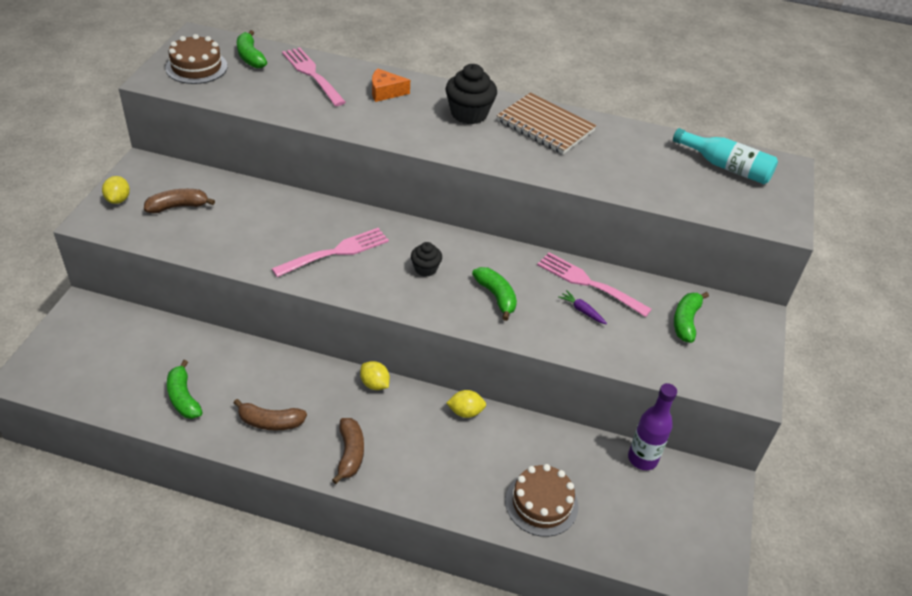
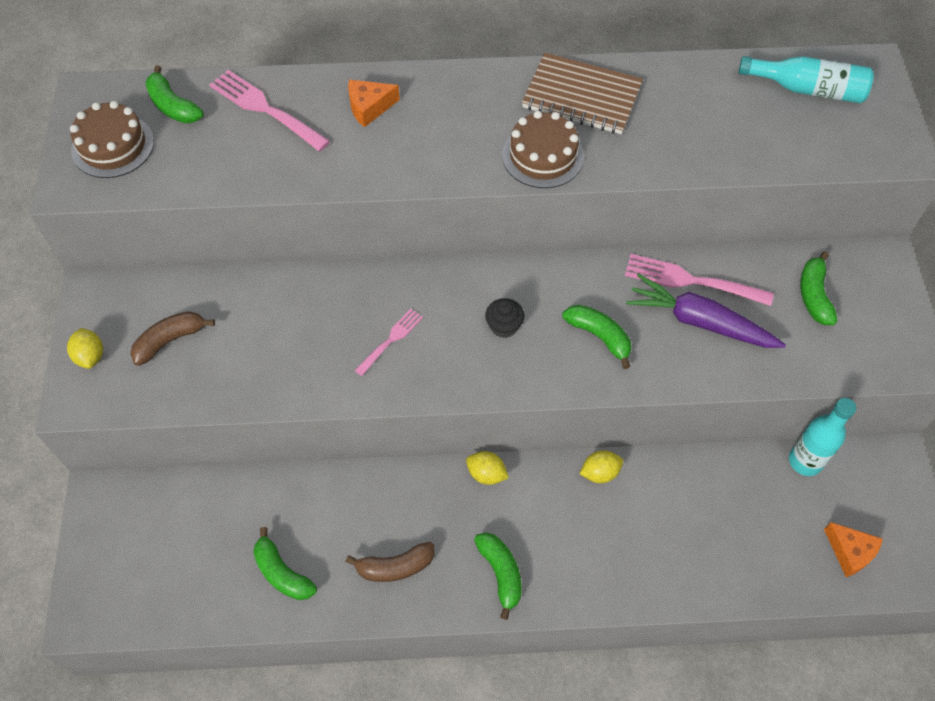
camera: 15 degrees left, 15 degrees up
pink fork [272,228,389,277] -> pink fork [354,309,423,376], size x0.60
brown banana [332,418,364,484] -> green banana [474,532,522,620]
black cupcake [446,64,497,124] -> none
brown cake [505,464,579,537] -> brown cake moved to [502,111,584,188]
purple carrot [558,290,607,324] -> purple carrot [626,274,786,348], size x2.36
purple bottle [628,383,677,470] -> turquoise bottle [789,398,856,476]
none -> orange cheese [824,522,883,577]

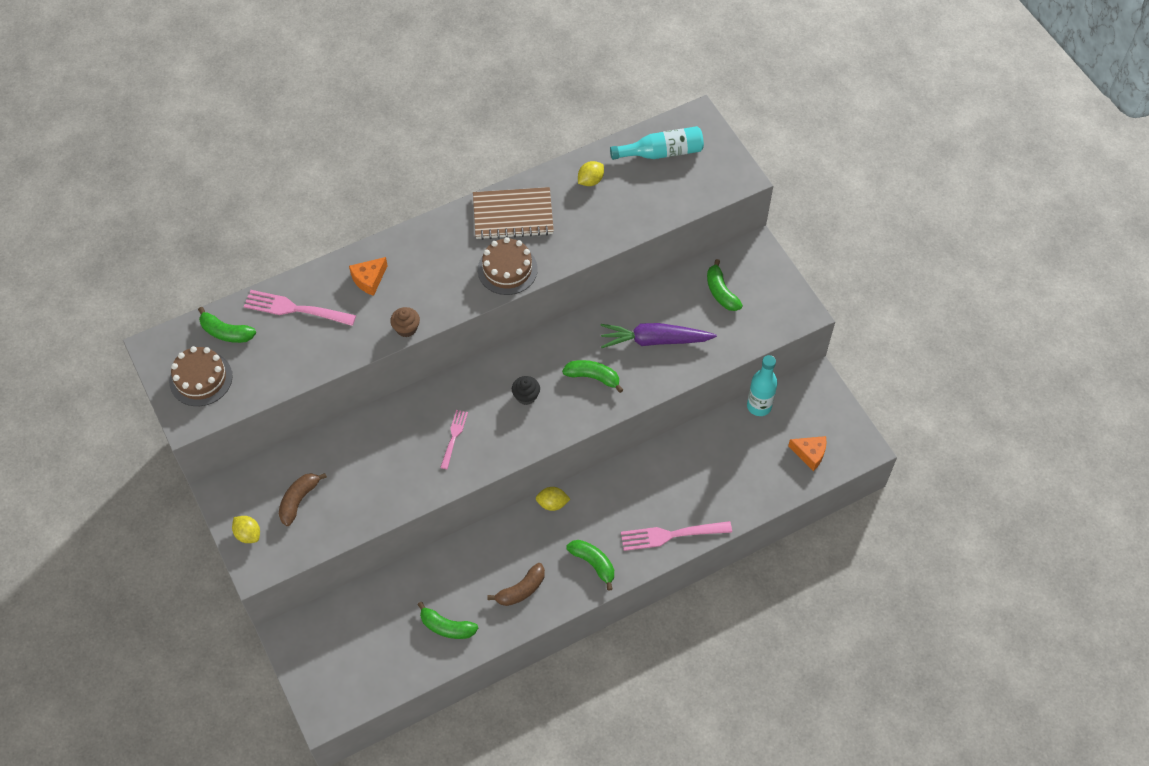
camera: 25 degrees left, 0 degrees up
yellow lemon [580,450,623,483] -> yellow lemon moved to [578,161,604,186]
pink fork [625,254,774,306] -> pink fork moved to [621,521,732,551]
none -> brown cupcake [390,307,420,337]

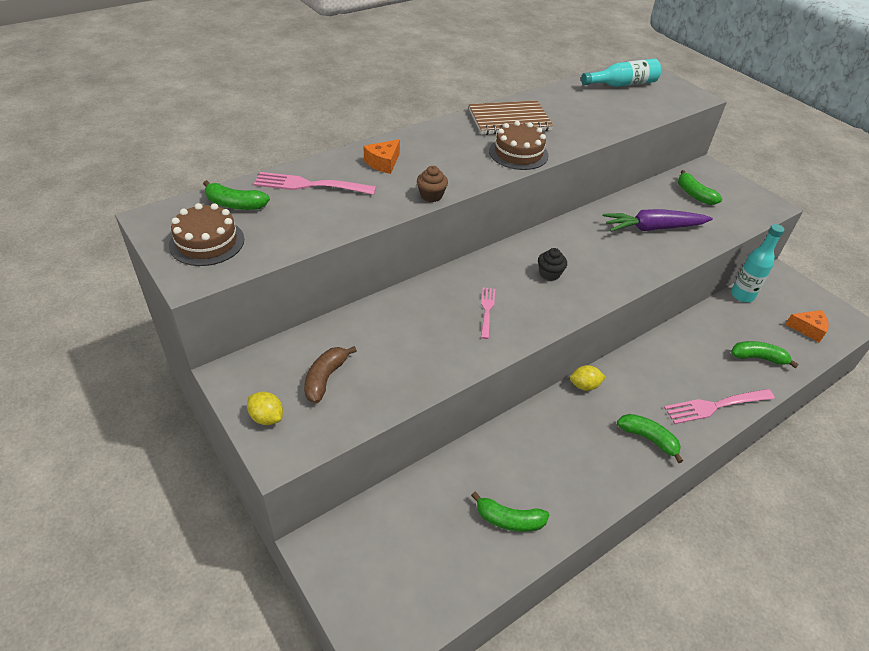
camera: 10 degrees left, 15 degrees down
brown banana [488,563,545,606] -> none
green banana [562,360,623,393] -> green banana moved to [732,341,799,368]
yellow lemon [578,161,604,186] -> none

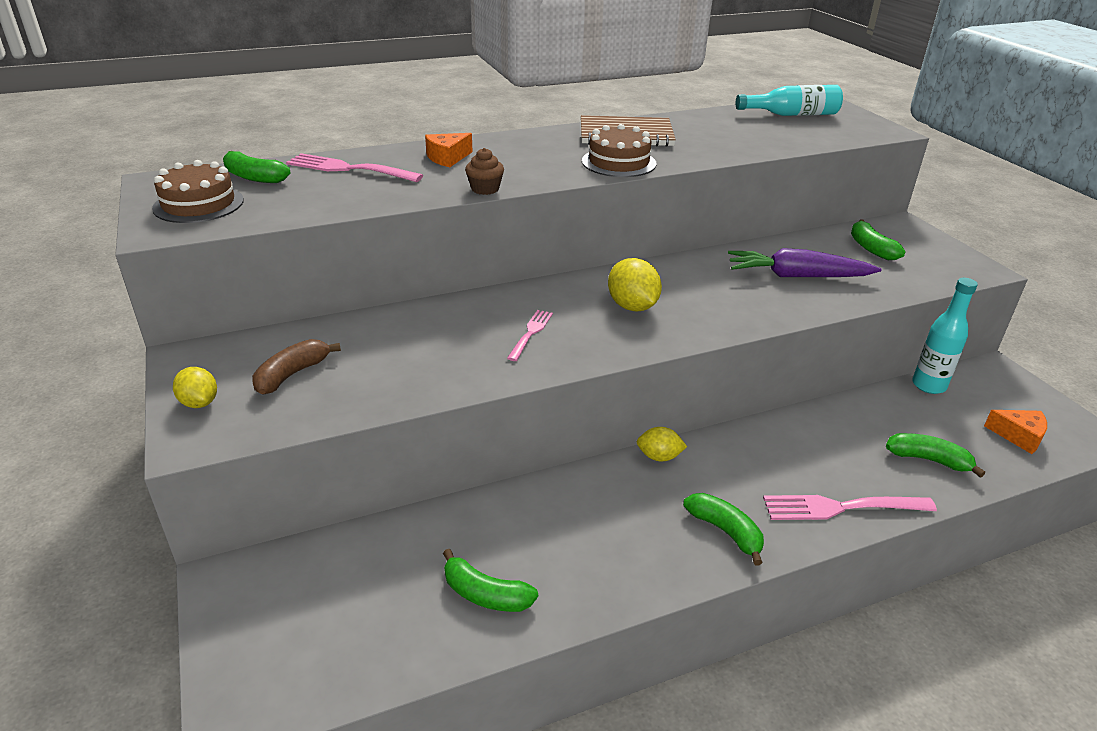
camera: 15 degrees right, 10 degrees down
black cupcake [538,248,567,281] -> yellow lemon [608,258,662,311]

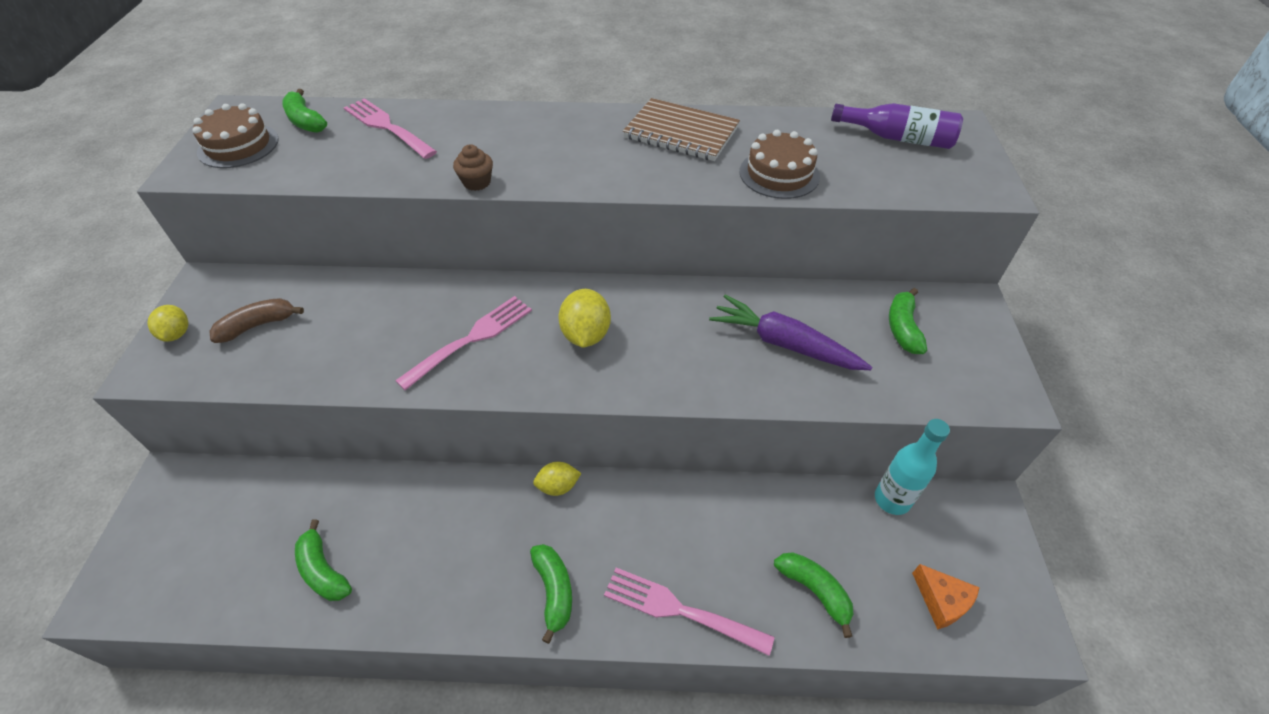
camera: 25 degrees right, 15 degrees up
orange cheese [425,133,473,167] -> none
pink fork [507,310,553,361] -> pink fork [395,296,532,390], size x1.68
brown cake [582,124,656,177] -> brown cake moved to [740,130,820,199]
yellow lemon [636,427,687,461] -> yellow lemon turned 45 degrees counterclockwise [533,462,581,496]
turquoise bottle [736,85,843,116] -> purple bottle [831,103,963,149]

